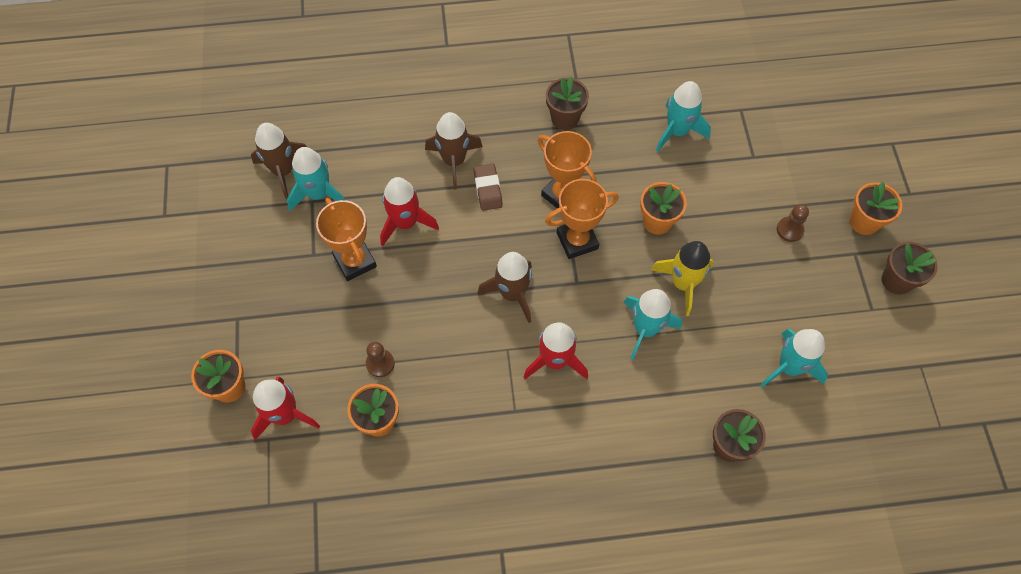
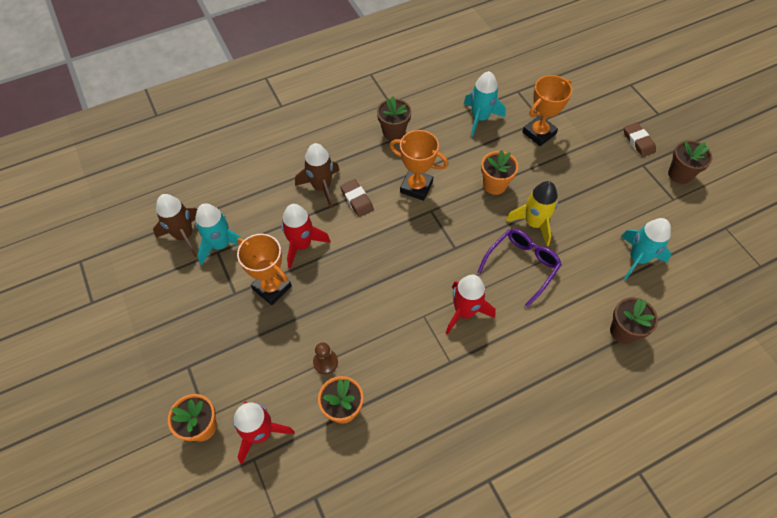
camera: 20 degrees left, 5 degrees down
brown rocket [478,252,532,323] -> none
orange trophy [545,179,619,259] -> orange trophy moved to [522,75,572,146]
turquoise rocket [623,289,682,360] -> purple glasses [477,229,562,307]
brown pawn [777,204,809,242] -> none
orange flower pot [850,182,902,235] -> brown eraser [624,122,656,157]

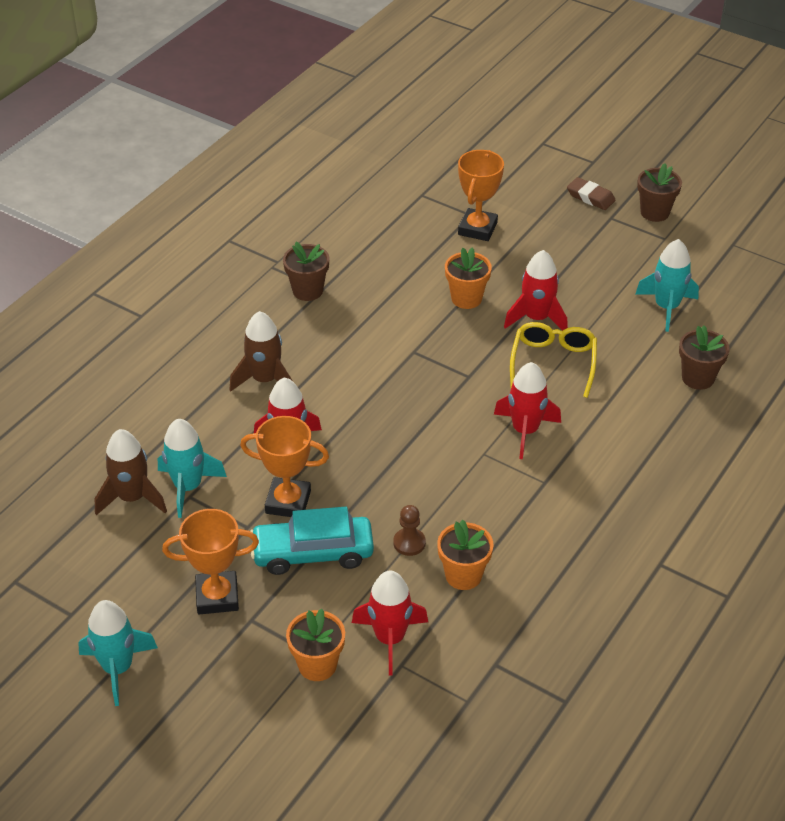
camera: 30 degrees left, 15 degrees down
brown eraser [340,179,374,217] -> none
orange trophy [390,130,449,201] -> orange trophy moved to [162,509,259,614]
turquoise rocket [464,71,506,137] -> turquoise rocket moved to [78,600,158,706]
purple glasses [477,229,562,307] -> yellow glasses [510,322,597,398]
yellow rocket [506,181,558,246] -> red rocket [504,250,568,331]
none -> turquoise car [250,507,374,575]

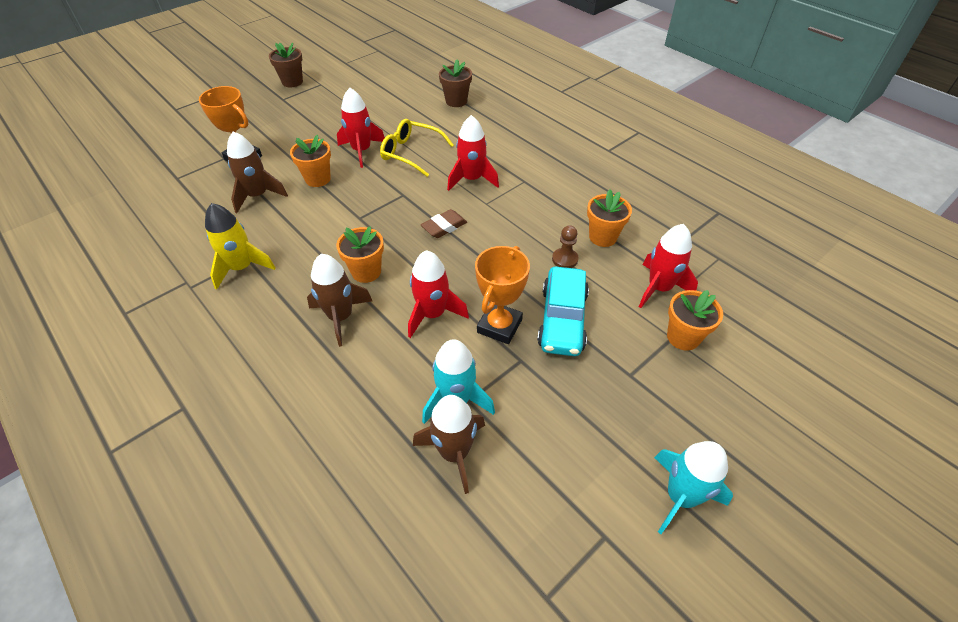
camera: 75 degrees left, 5 degrees up
orange trophy [162,509,259,614] -> none
brown flower pot [283,242,330,301] -> yellow rocket [205,203,275,290]
brown eraser [567,177,615,210] -> brown eraser moved to [421,209,467,238]
turquoise rocket [636,239,699,332] -> none
none -> brown rocket [227,131,288,213]
none -> orange flower pot [336,226,384,283]

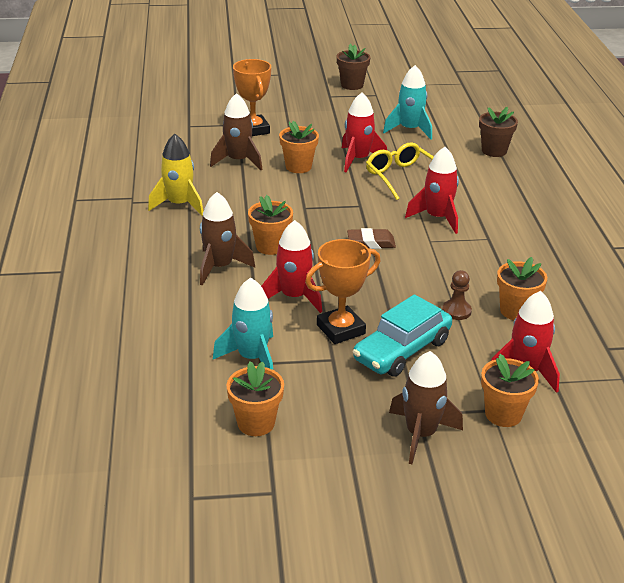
camera: 35 degrees right, 15 degrees down
brown rocket [413,395,485,494] -> brown rocket moved to [389,351,463,464]
turquoise rocket [654,441,733,534] -> turquoise rocket moved to [383,65,432,139]
none -> orange flower pot [227,361,284,436]

